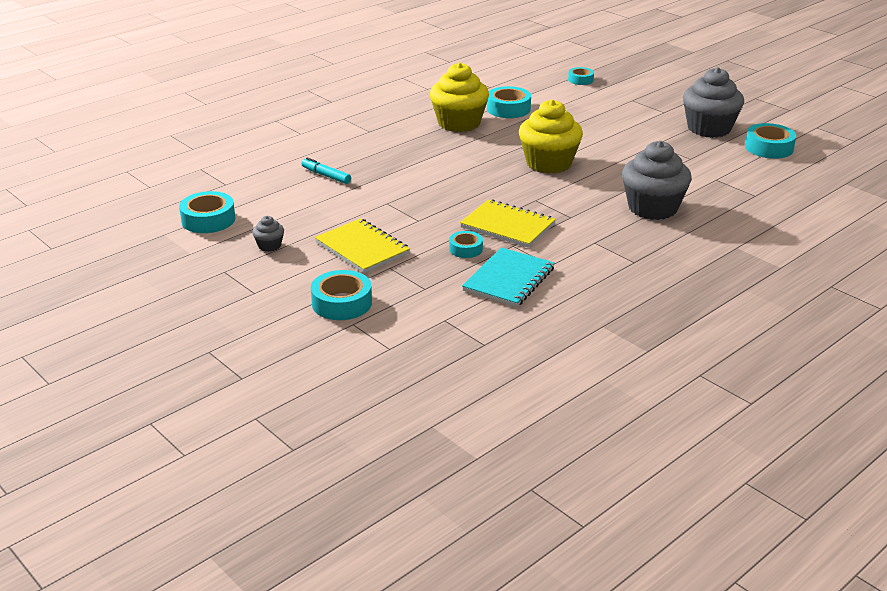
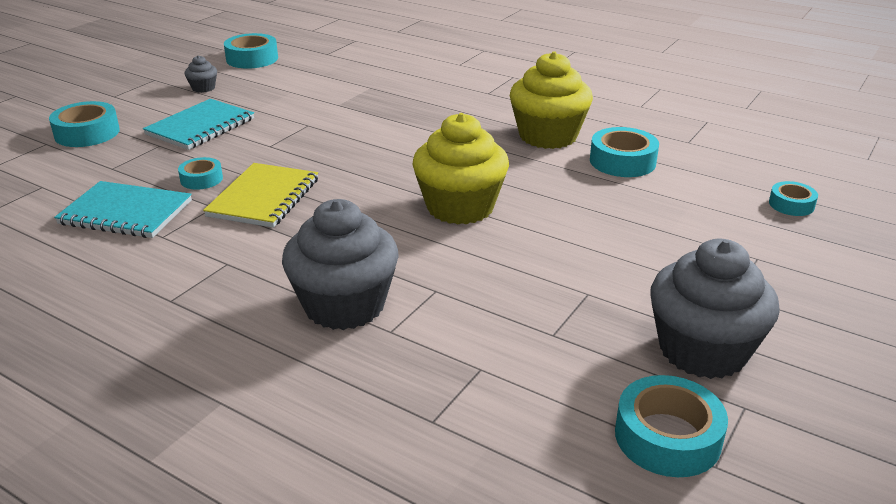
camera: 75 degrees right, 0 degrees up
turquoise marker [302,157,351,184] -> none
yellow notebook [315,218,410,273] -> turquoise notebook [143,99,254,150]

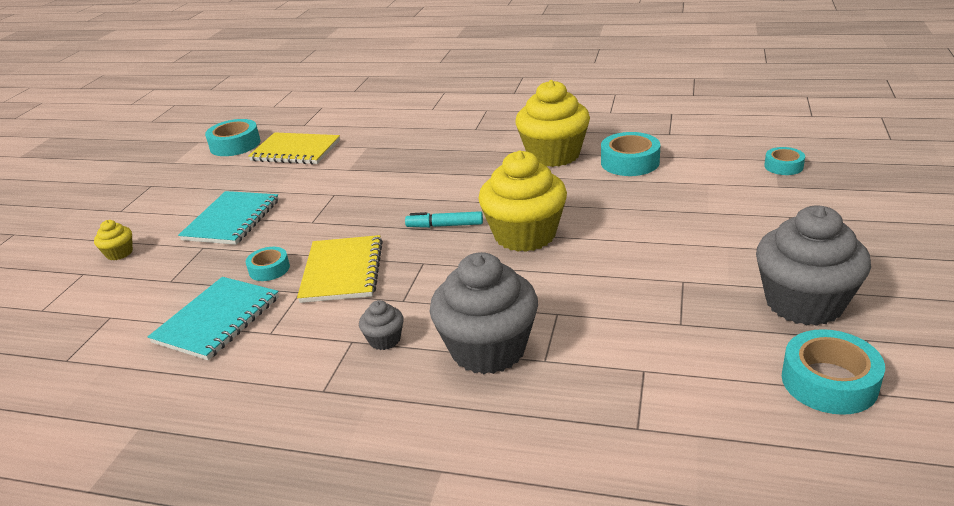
camera: 15 degrees left, 0 degrees up
turquoise tape [49,101,120,147] -> yellow cupcake [94,220,133,260]
turquoise notebook [54,181,192,238] -> turquoise notebook turned 60 degrees counterclockwise [148,277,279,360]
grey cupcake [185,55,217,93] -> grey cupcake moved to [359,300,404,350]
none -> yellow notebook [248,132,340,165]
none -> turquoise marker [405,211,483,228]

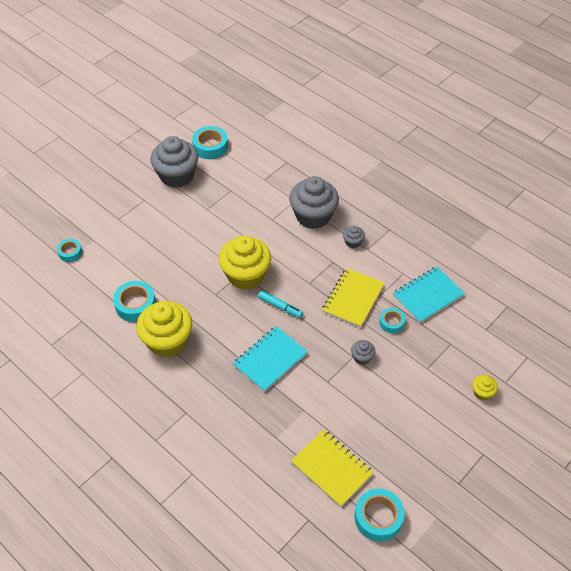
camera: 155 degrees left, 20 degrees up
turquoise notebook [178,191,279,245] -> turquoise notebook moved to [233,326,308,392]
none -> grey cupcake [351,340,375,365]

